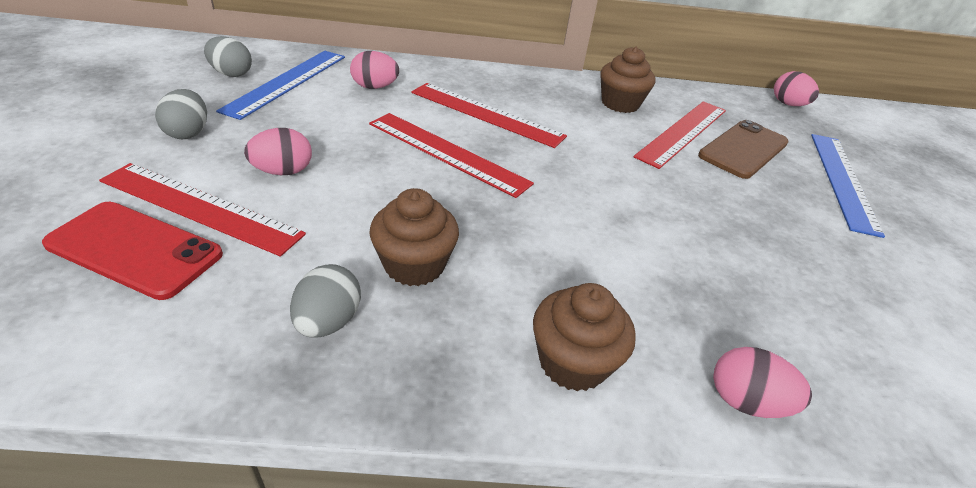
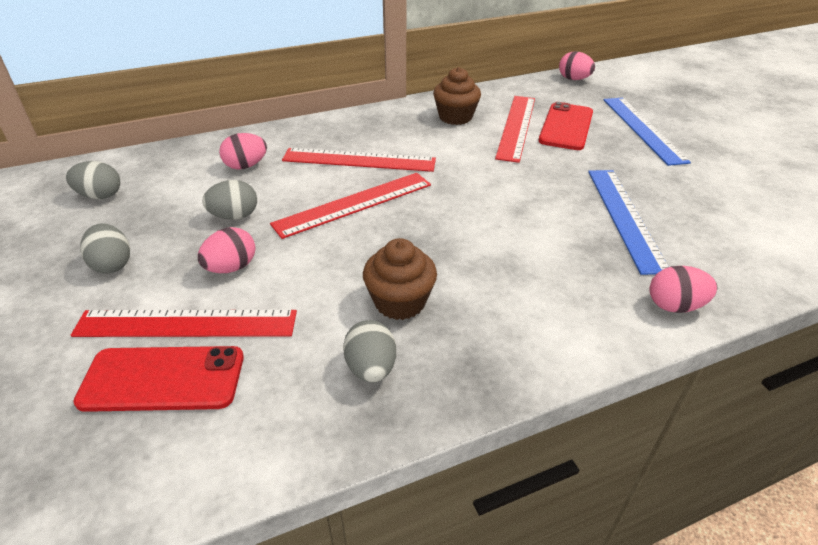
camera: 20 degrees left, 0 degrees up
blue ruler [216,51,345,120] -> blue ruler moved to [588,170,669,275]
red ruler [369,113,534,198] -> red ruler turned 45 degrees counterclockwise [270,173,431,239]
brown cupcake [533,283,636,392] -> none
brown phone [698,120,789,179] -> red phone [538,102,593,150]
none -> grey egg [202,180,257,220]

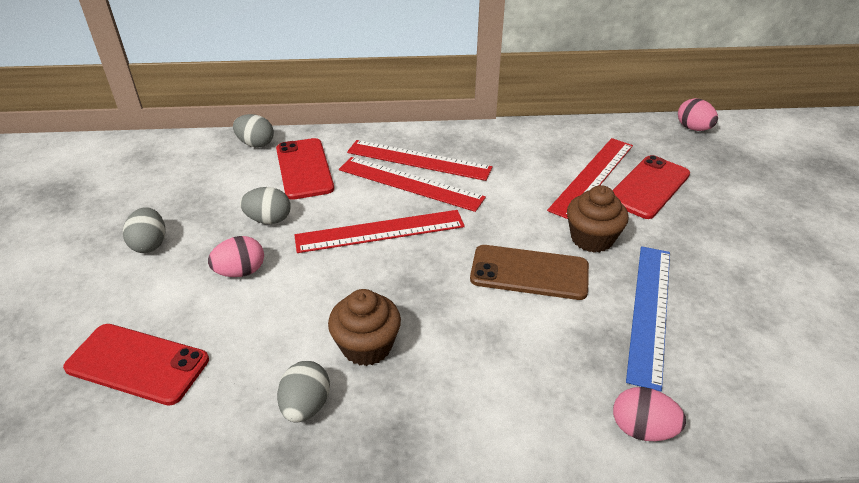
camera: 20 degrees right, 0 degrees up
grey egg [66,161,120,199] -> grey egg moved to [233,114,274,148]
red ruler [71,310,297,337] -> red ruler moved to [347,140,493,181]
pink egg [219,133,267,170] -> red phone [276,138,334,200]
brown cupcake [433,67,481,125] -> brown cupcake moved to [567,185,629,253]
blue ruler [604,98,691,166] -> none
none -> brown phone [470,245,589,300]

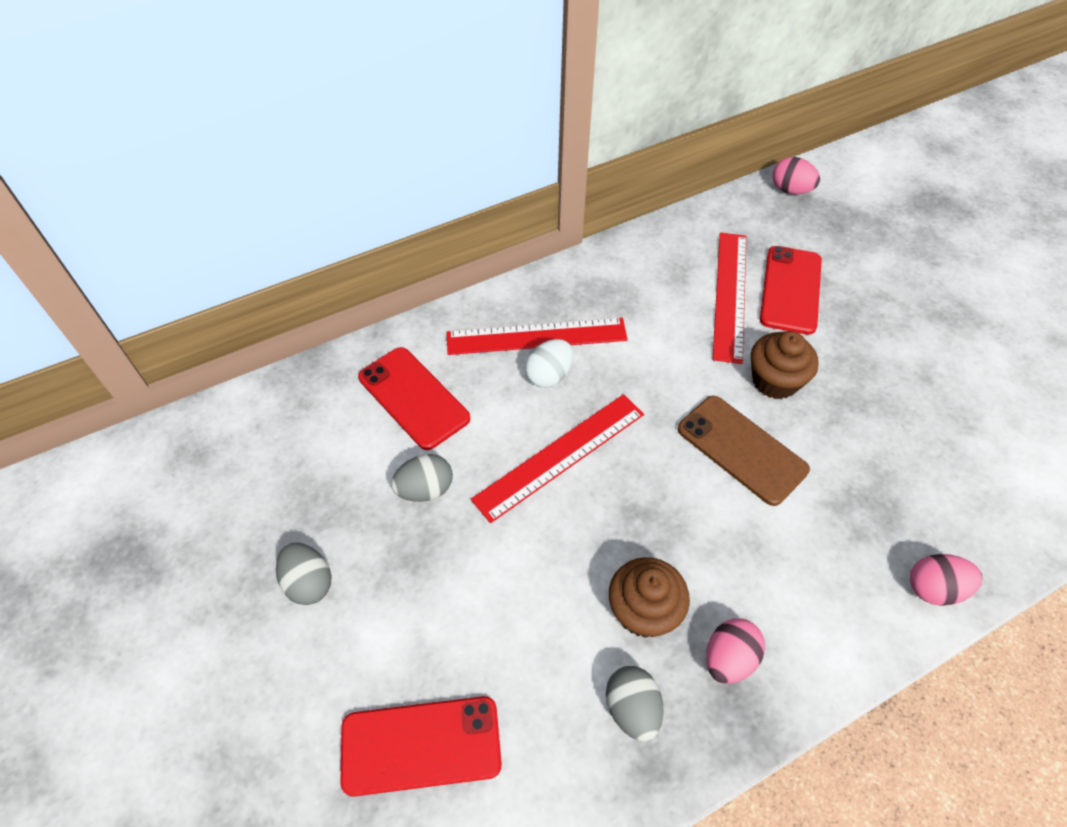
camera: 25 degrees left, 15 degrees up
pink egg [208,236,264,277] -> pink egg moved to [706,618,765,684]
grey egg [233,114,274,148] -> none
red ruler [339,157,486,212] -> white egg [525,339,573,388]
brown phone [470,245,589,300] -> brown phone turned 60 degrees clockwise [678,396,810,506]
blue ruler [626,246,670,392] -> none

